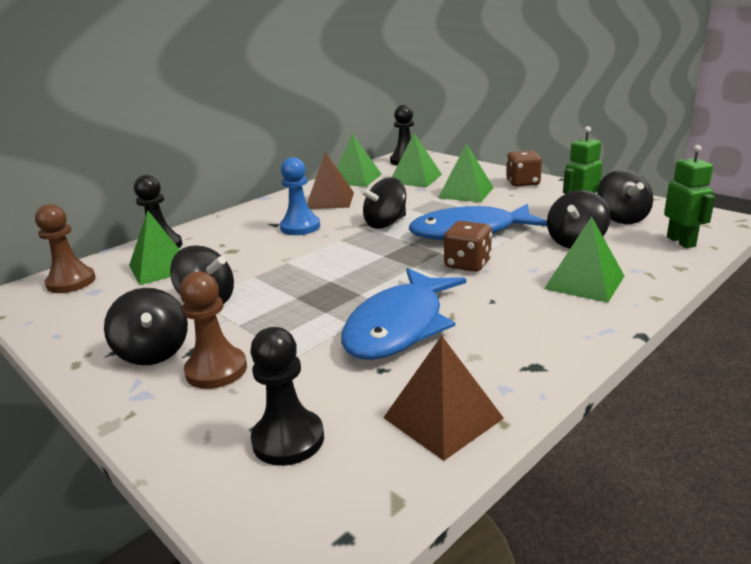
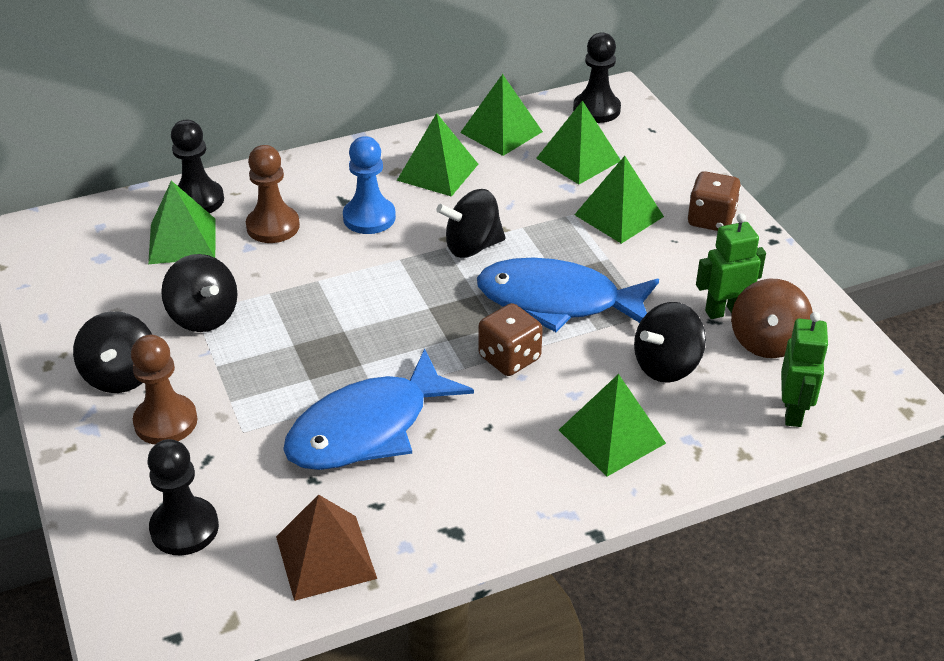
camera: 20 degrees right, 15 degrees up
brown pawn [35,204,96,293] -> brown pawn moved to [246,145,300,243]
brown pyramid [307,152,354,209] -> green pyramid [397,113,478,197]
black spinning top [597,170,653,224] -> brown spinning top [731,279,813,358]

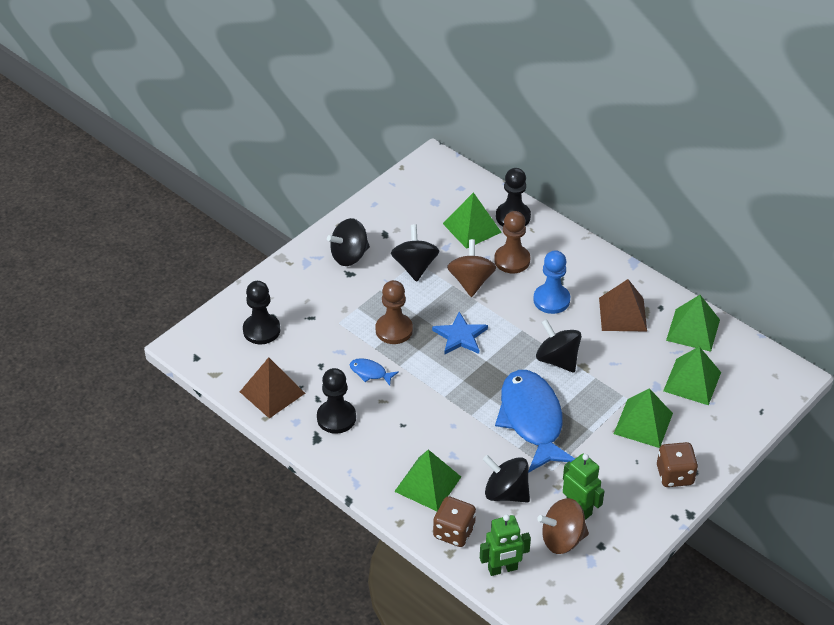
camera: 65 degrees right, 5 degrees up
brown pawn [131,335,198,445] -> brown pawn moved to [376,280,413,344]
black spinning top [161,254,237,332] -> black spinning top turned 150 degrees clockwise [391,224,439,282]
blue fish [283,349,474,470] -> blue fish [350,358,399,386], size x0.40
green pyramid [397,113,478,197] -> brown pyramid [599,279,647,331]
brown dice [478,303,543,376] -> brown dice moved to [433,496,476,547]
black pawn [573,32,621,123] -> black pawn moved to [317,368,356,434]
none -> blue star [432,312,488,355]
none -> brown spinning top [447,239,496,297]

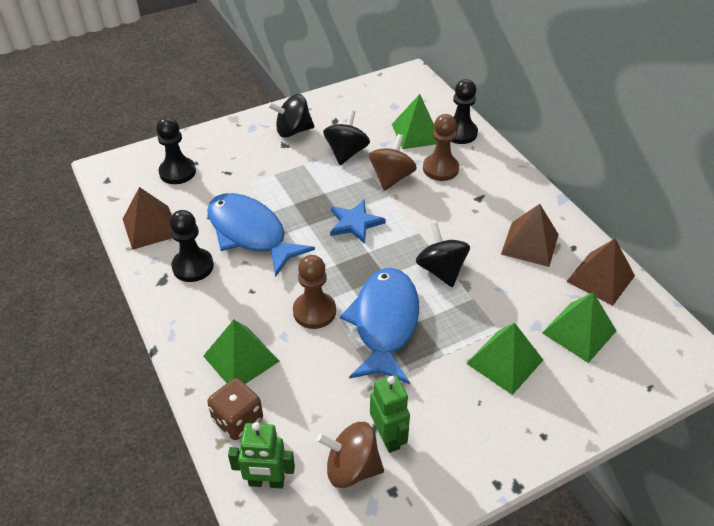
camera: 20 degrees right, 0 degrees up
blue fish [350,358,399,386] -> blue fish [207,193,315,277], size x2.48
brown pawn [376,280,413,344] -> brown pawn moved to [293,255,336,329]
black spinning top [483,455,530,503] -> none
blue pawn [533,250,570,314] -> none
brown dice [657,442,698,487] -> none
green pyramid [666,295,720,352] -> brown pyramid [566,239,635,306]

